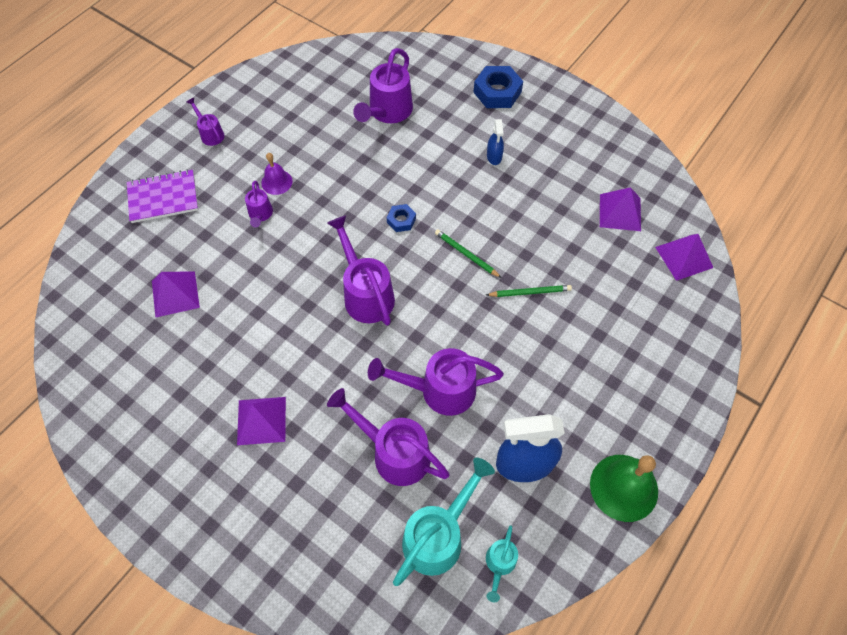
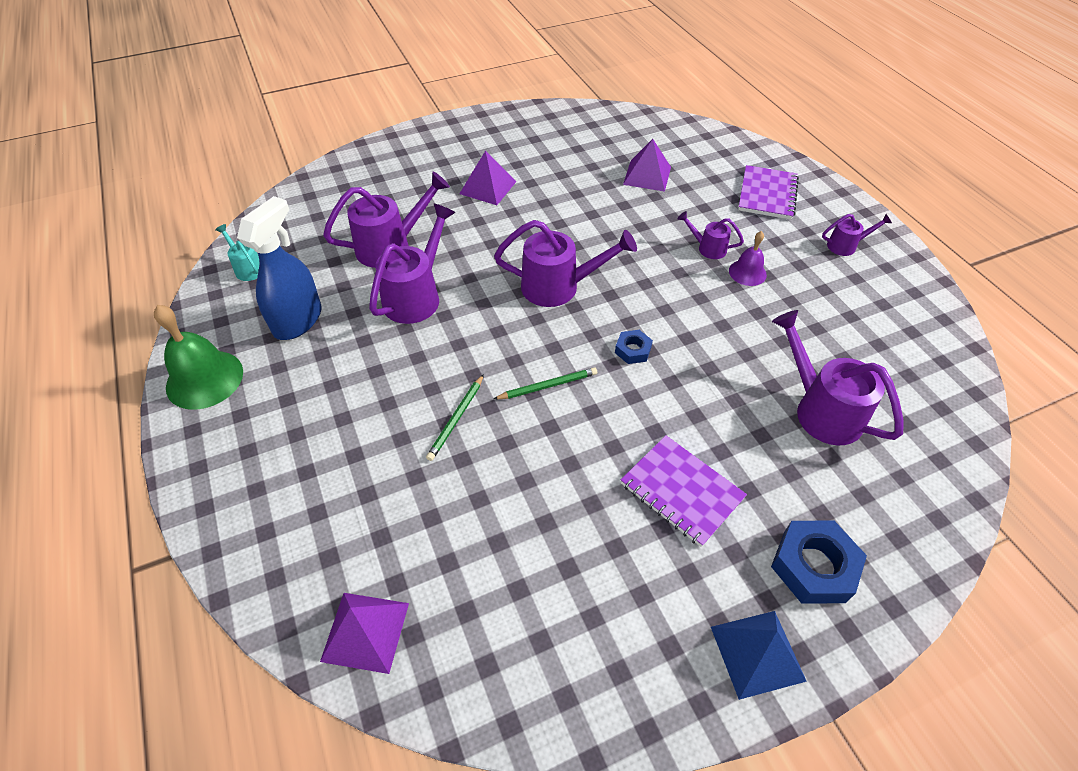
camera: 120 degrees right, 10 degrees down
turquoise watering can [393,458,495,586] -> none
blue spray bottle [487,119,504,165] -> purple notebook [621,435,747,547]
purple pyramid [600,187,641,231] -> none
none -> blue pyramid [711,611,807,700]

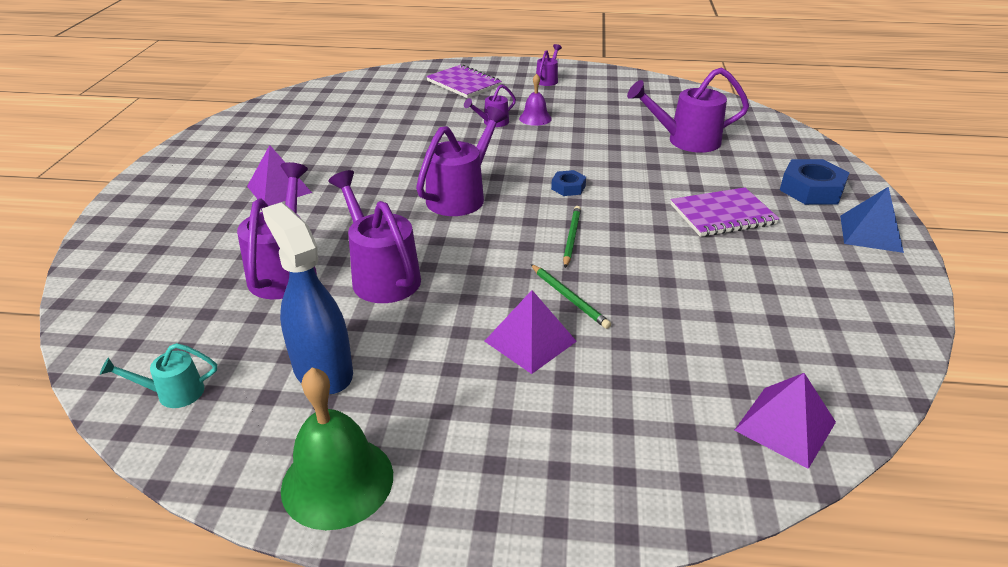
camera: 60 degrees left, 15 degrees down
purple pyramid [623,139,671,192] -> purple pyramid moved to [485,290,577,374]

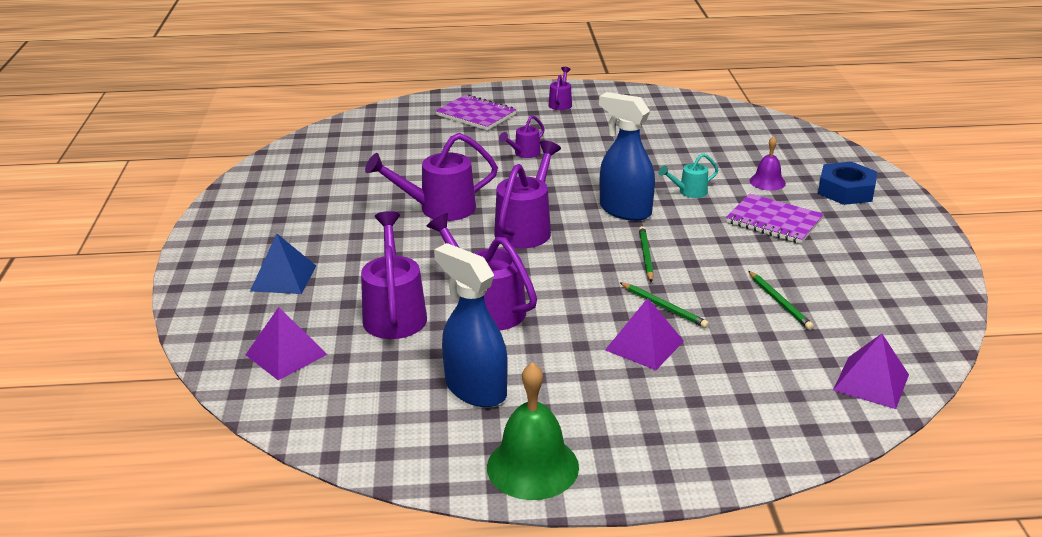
camera: 10 degrees left, 5 degrees down
turquoise watering can [100,343,217,408] -> turquoise watering can moved to [659,153,718,198]
purple pyramid [247,145,312,206] -> purple pyramid moved to [246,307,327,380]
purple bell [519,74,552,126] -> purple bell moved to [750,136,786,191]
blue nut [551,170,586,196] -> blue spray bottle [599,92,655,221]
purple watering can [627,67,749,153] -> purple watering can moved to [365,133,498,221]
purple notebook [671,187,780,237] -> purple notebook turned 60 degrees clockwise [726,194,824,244]
blue pyramid [840,187,904,253] -> blue pyramid moved to [250,234,316,294]
none -> green pencil [748,271,814,330]

